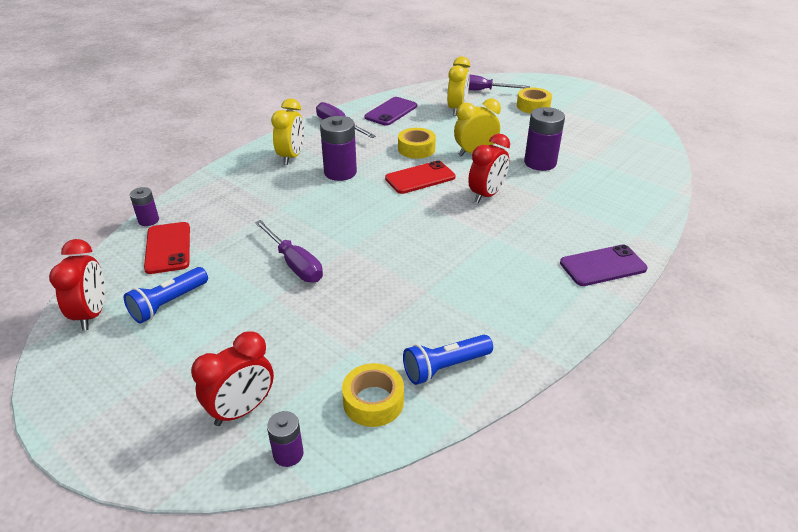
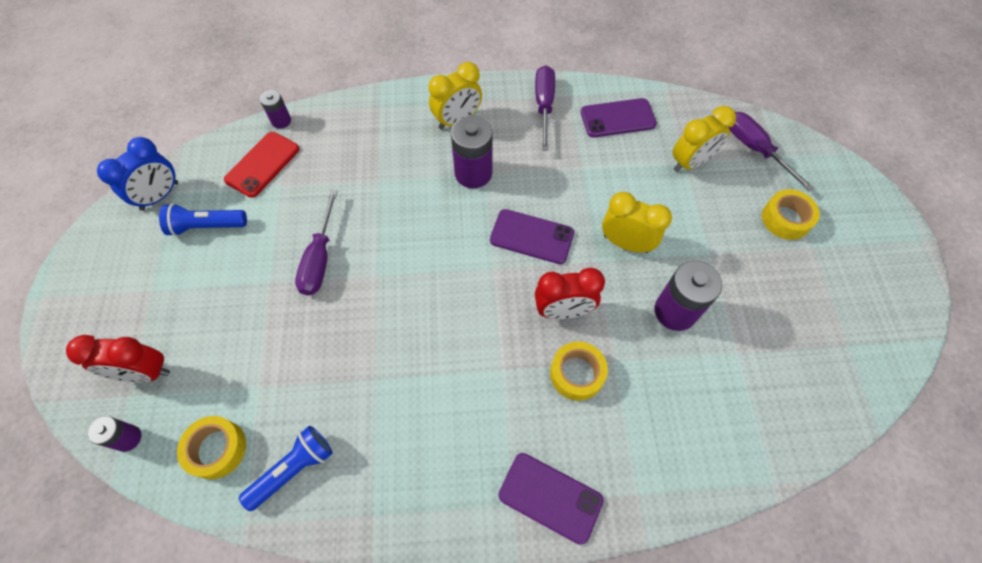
camera: 45 degrees right, 25 degrees up
red clock [49,239,105,330] -> blue clock [97,137,178,211]
red phone [385,160,456,194] -> purple phone [490,209,574,264]
yellow tape [398,128,436,159] -> yellow tape moved to [550,341,608,401]
blue flashlight [403,335,493,385] -> blue flashlight turned 120 degrees clockwise [239,426,332,511]

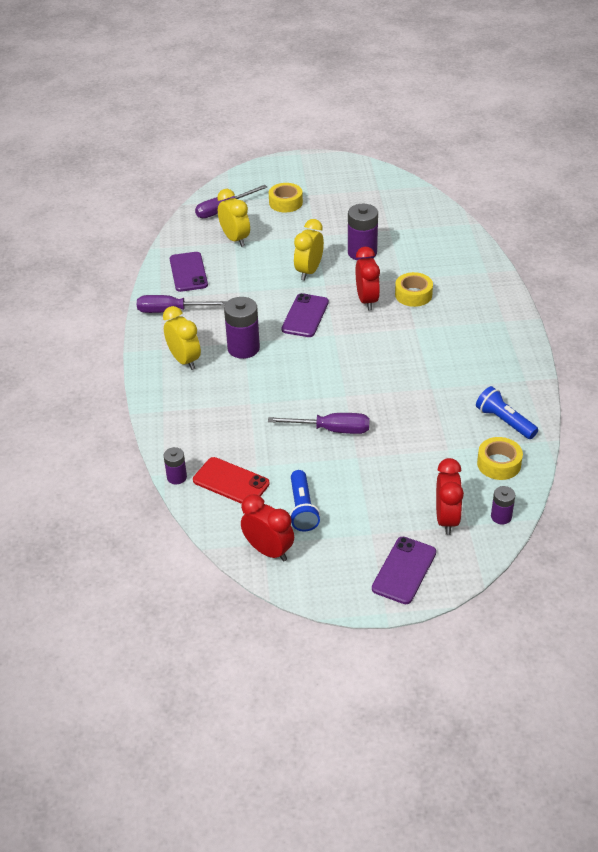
camera: 90 degrees left, 20 degrees down
blue clock [97,137,178,211] -> red clock [241,494,294,562]
purple phone [498,453,604,545] -> purple phone moved to [372,537,436,604]

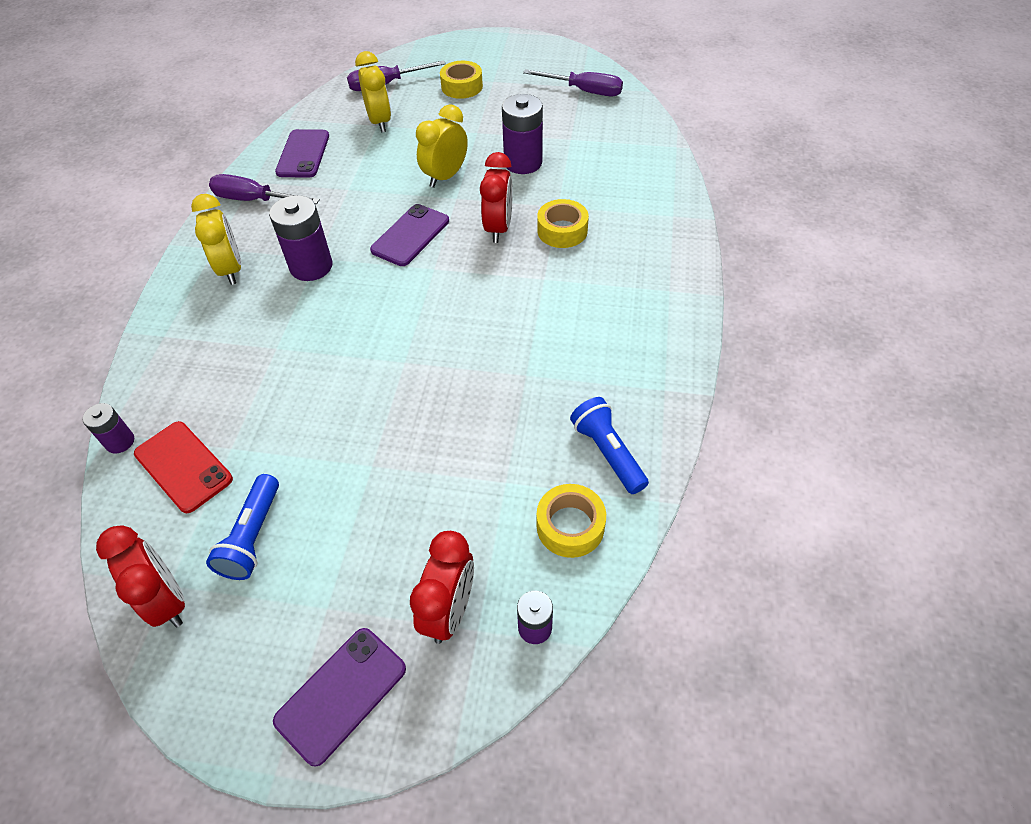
camera: 15 degrees right, 10 degrees up
purple screwdriver [268,413,370,434] -> purple screwdriver moved to [523,69,623,96]

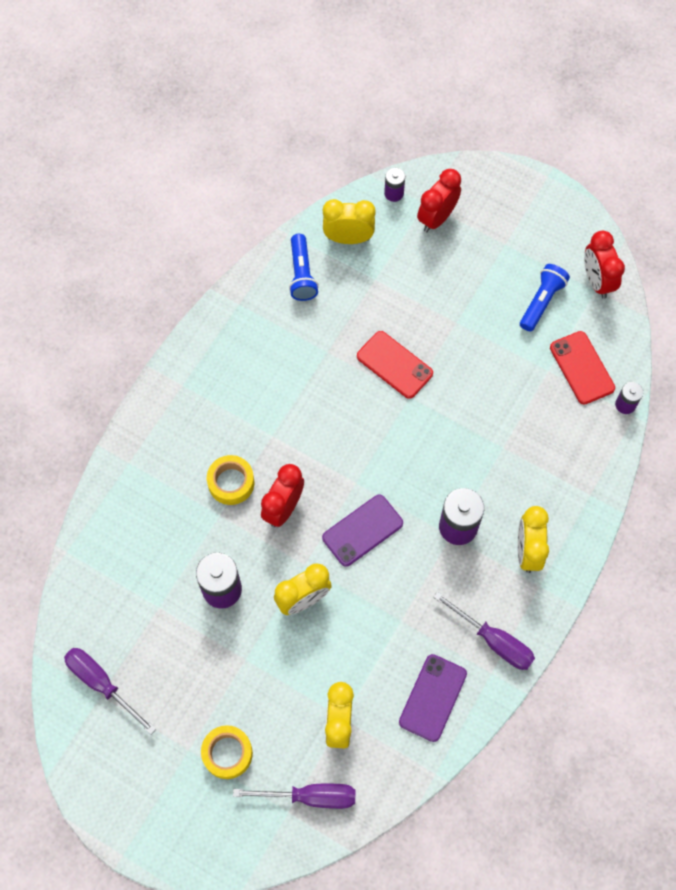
camera: 160 degrees left, 15 degrees up
purple phone [273,628,406,767] -> none
yellow tape [537,484,606,558] -> yellow clock [323,199,376,244]
none -> red phone [357,331,433,399]

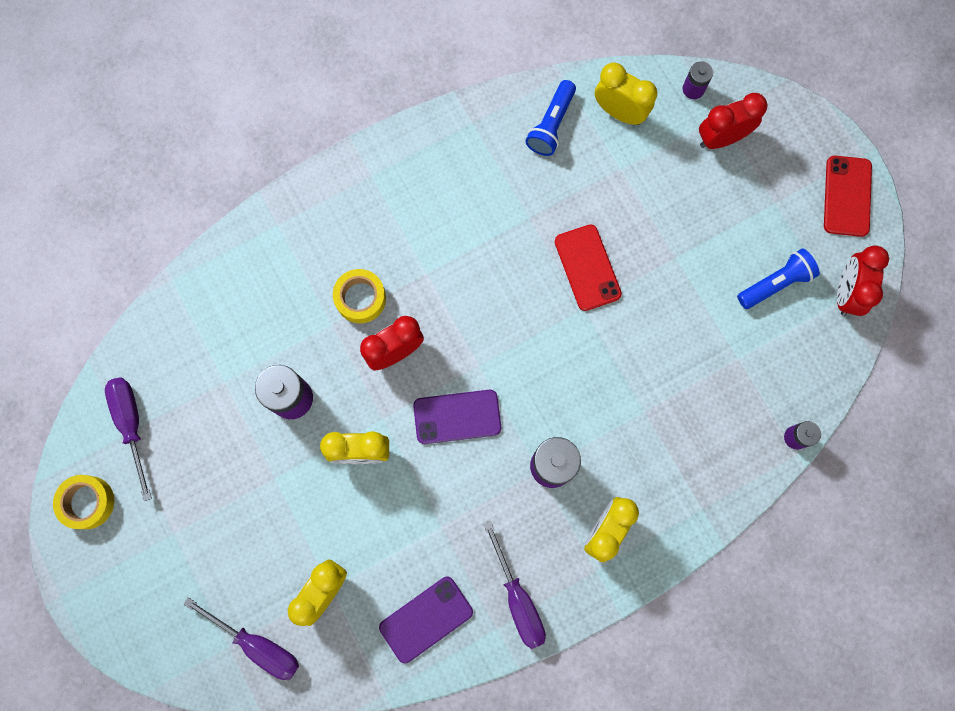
camera: 30 degrees right, 10 degrees up
yellow tape [201,725,253,779] -> yellow tape moved to [53,475,114,529]
red phone [550,331,615,405] -> red phone moved to [824,156,872,237]

